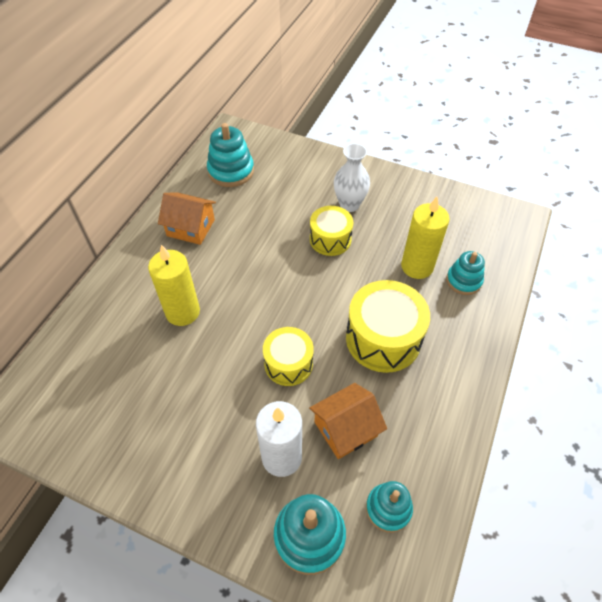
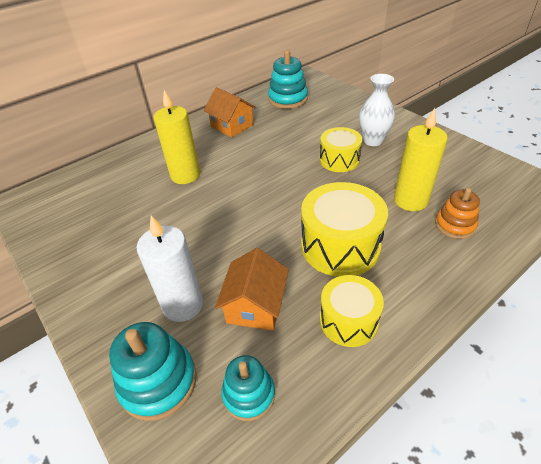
camera: 30 degrees right, 10 degrees down
yellow drum [263,327,314,386] -> yellow drum moved to [320,275,384,347]
orange house [309,383,387,459] -> orange house turned 75 degrees counterclockwise [215,248,289,331]
turquoise stacking toy [446,251,485,295] -> orange stacking toy [435,188,480,239]

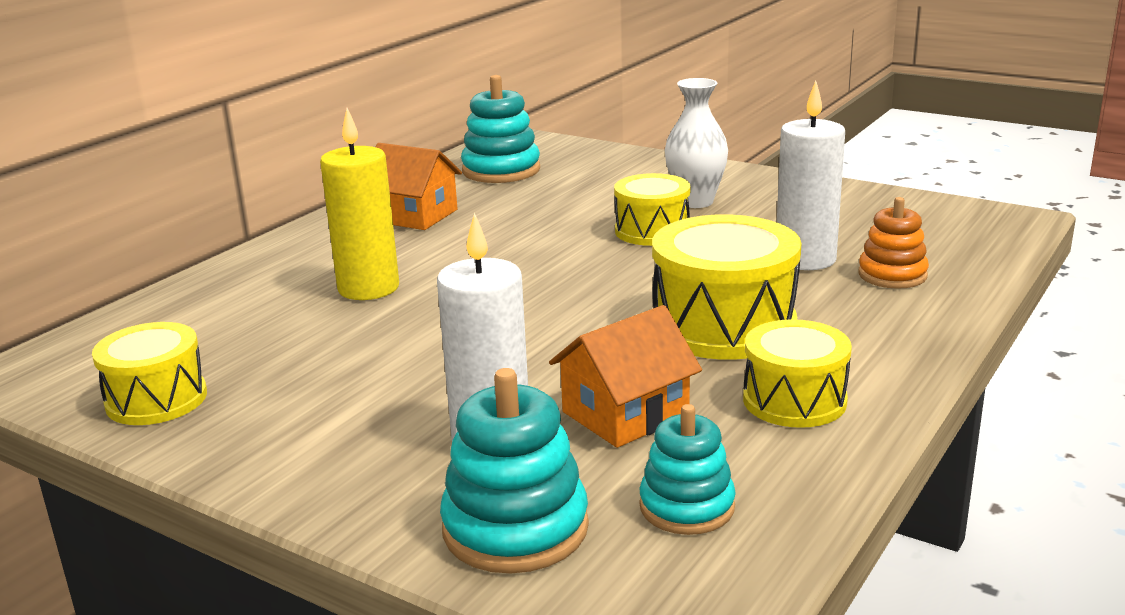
camera: 20 degrees left, 20 degrees down
orange house [215,248,289,331] -> orange house turned 60 degrees clockwise [549,305,702,448]
yellow candle [394,108,448,211] -> white candle [777,81,845,270]
none -> yellow drum [92,322,207,425]

